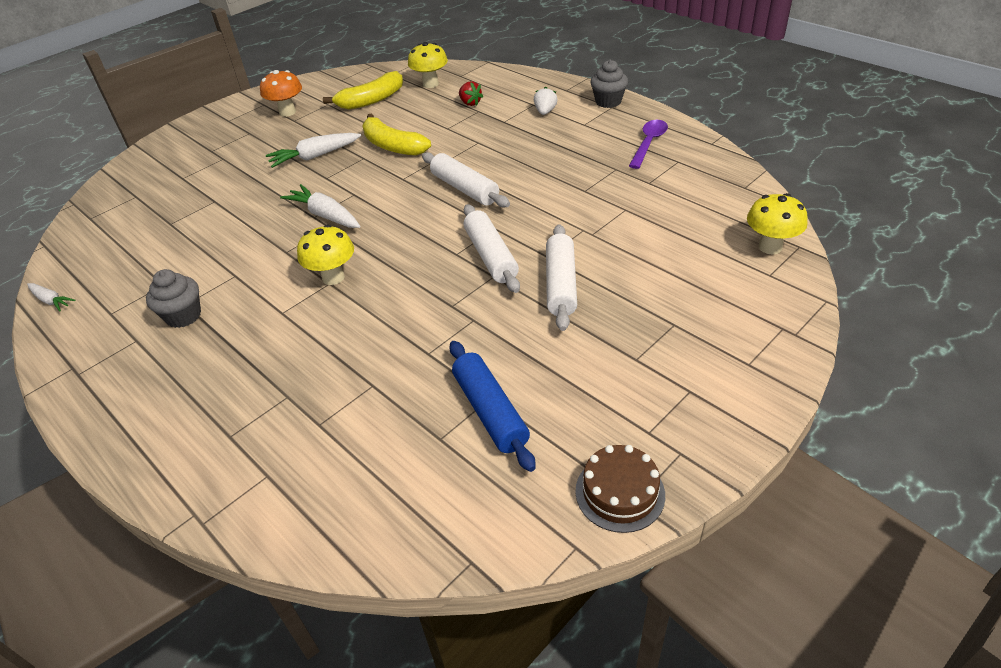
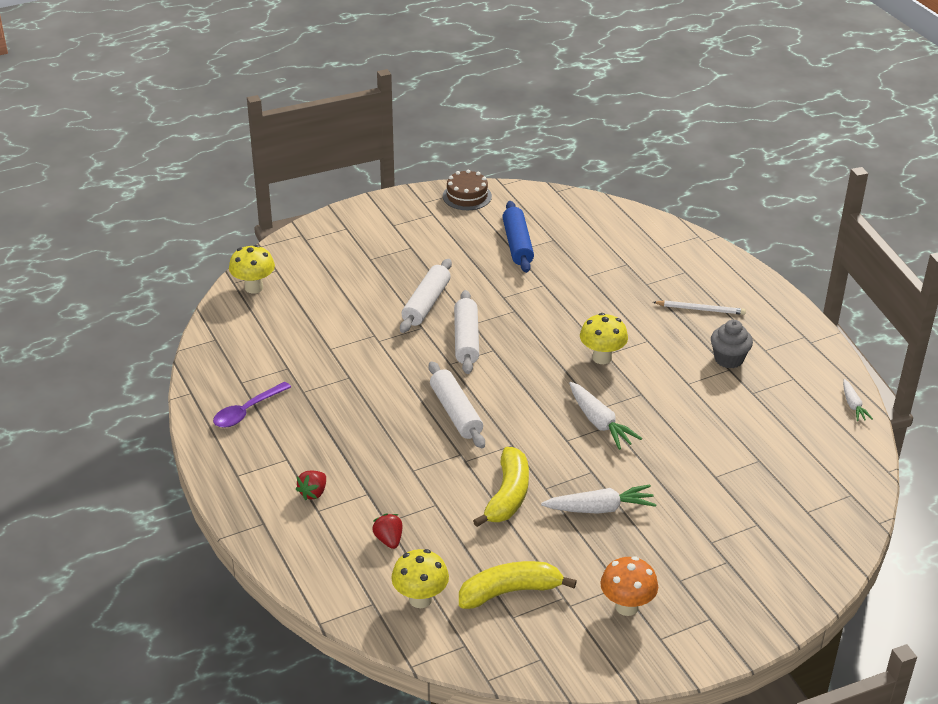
camera: 165 degrees left, 5 degrees down
white carrot [27,283,76,311] -> white carrot turned 150 degrees counterclockwise [843,379,873,421]
yellow banana [363,113,431,156] -> yellow banana turned 45 degrees clockwise [473,447,529,527]
white strawberry [534,86,558,115] -> red strawberry [296,471,326,500]
grey cupcake [590,60,628,108] -> none
none -> white pencil [653,300,746,315]

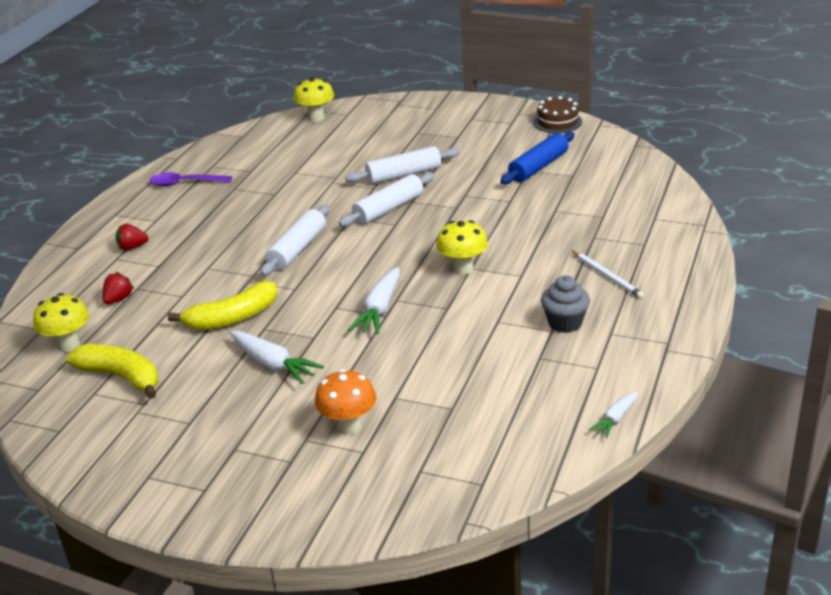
camera: 50 degrees right, 5 degrees down
orange mushroom [600,556,658,616] -> orange mushroom moved to [315,369,376,435]

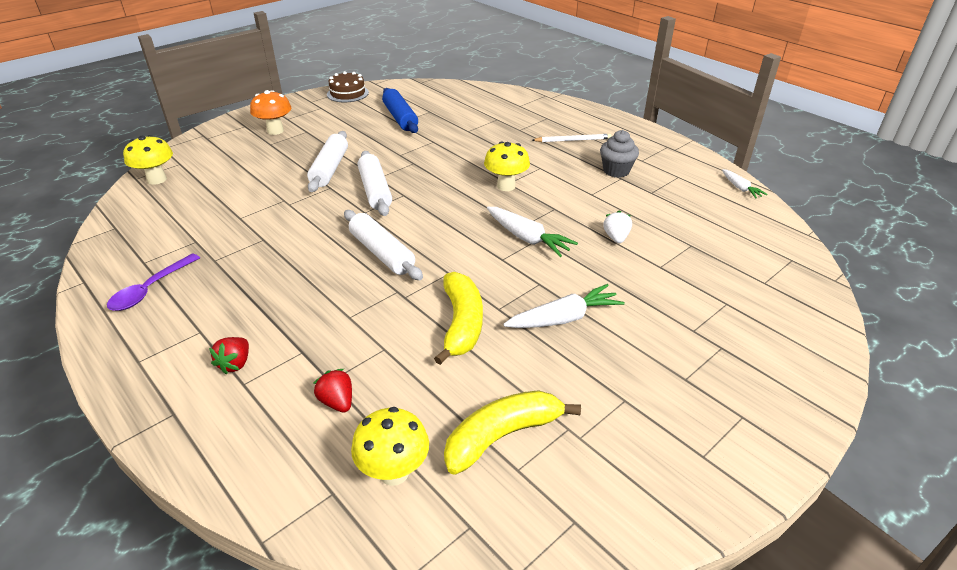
camera: 65 degrees left, 5 degrees up
orange mushroom [315,369,376,435] -> orange mushroom moved to [250,90,291,135]
none -> white strawberry [603,210,632,243]

